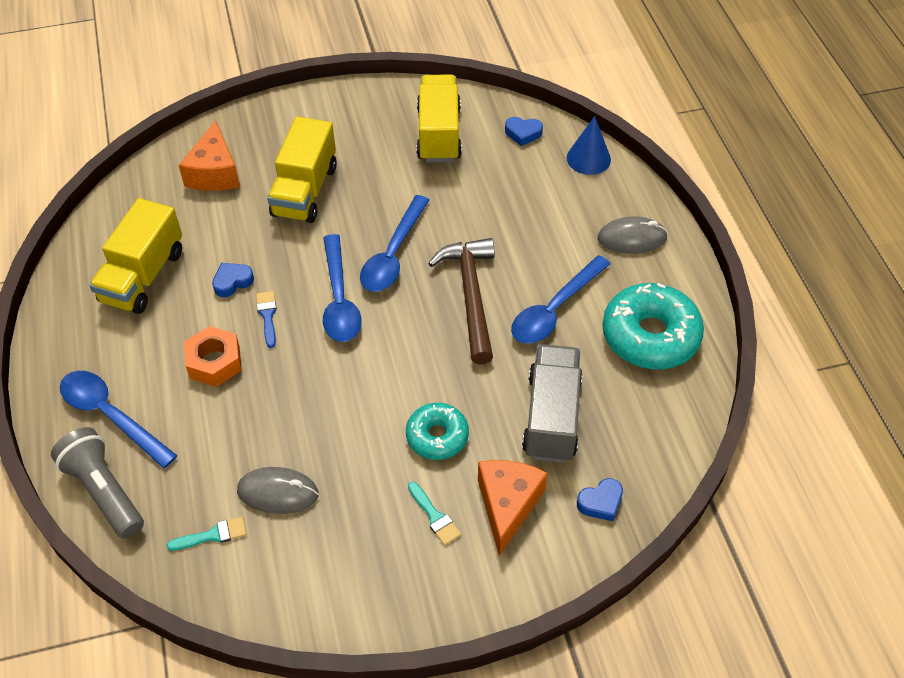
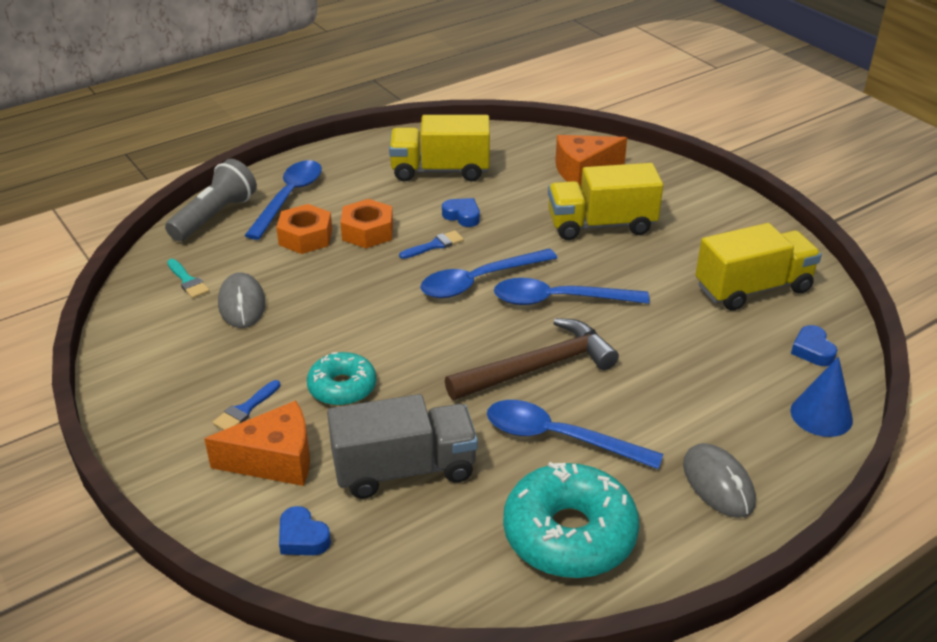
camera: 70 degrees right, 15 degrees down
turquoise brush [408,482,461,545] -> blue brush [212,380,280,430]
none -> orange nut [276,204,332,254]

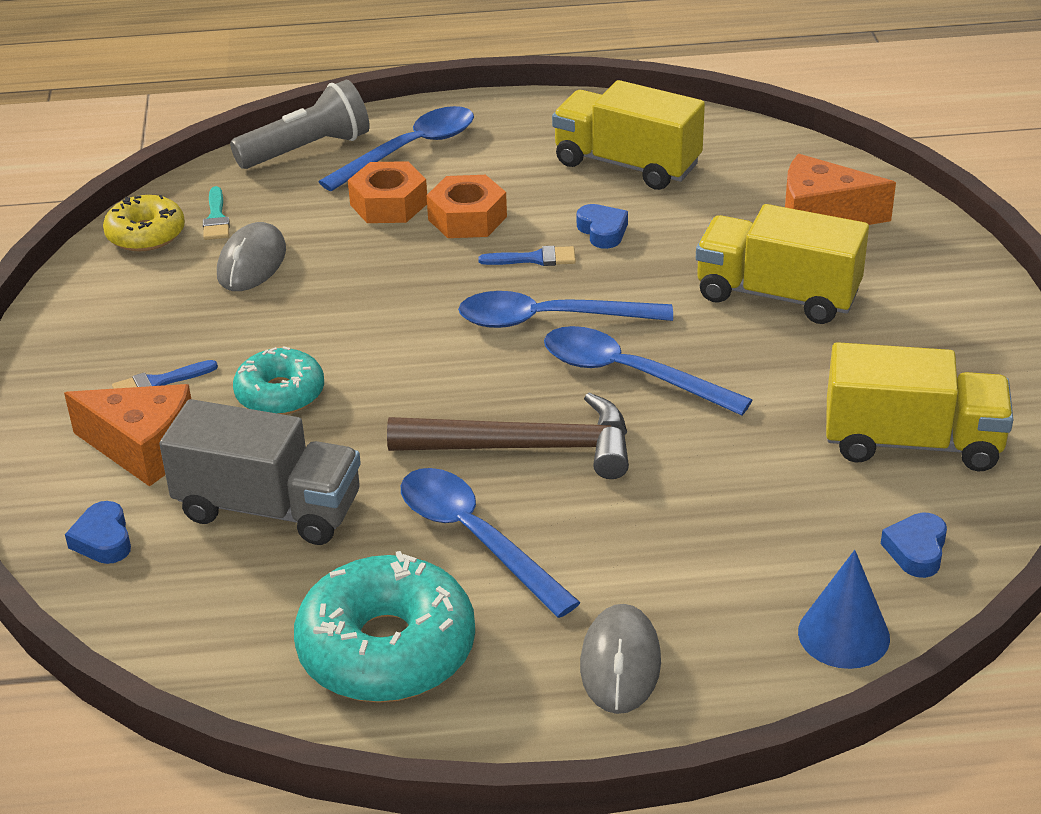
camera: 30 degrees right, 0 degrees up
none -> yellow donut [103,195,185,252]

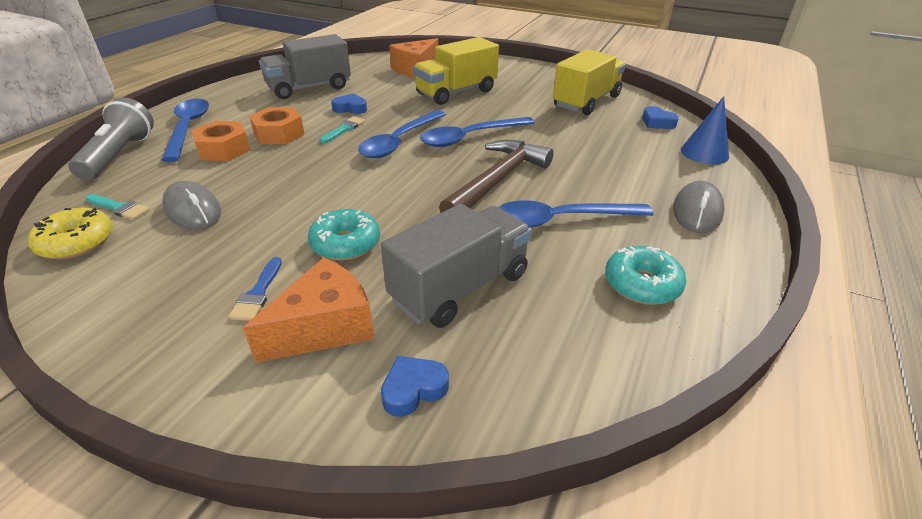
camera: 60 degrees left, 0 degrees up
blue heart [65,501,131,564] -> blue heart turned 135 degrees clockwise [381,356,449,417]
turquoise donut [294,551,475,703] -> turquoise donut [605,246,686,305], size x0.60
blue brush [478,246,576,266] -> turquoise brush [319,116,365,143]
yellow truck [552,80,705,190] -> grey truck [259,34,351,99]
grey mouse [580,604,661,714] -> grey mouse turned 75 degrees clockwise [673,181,725,233]

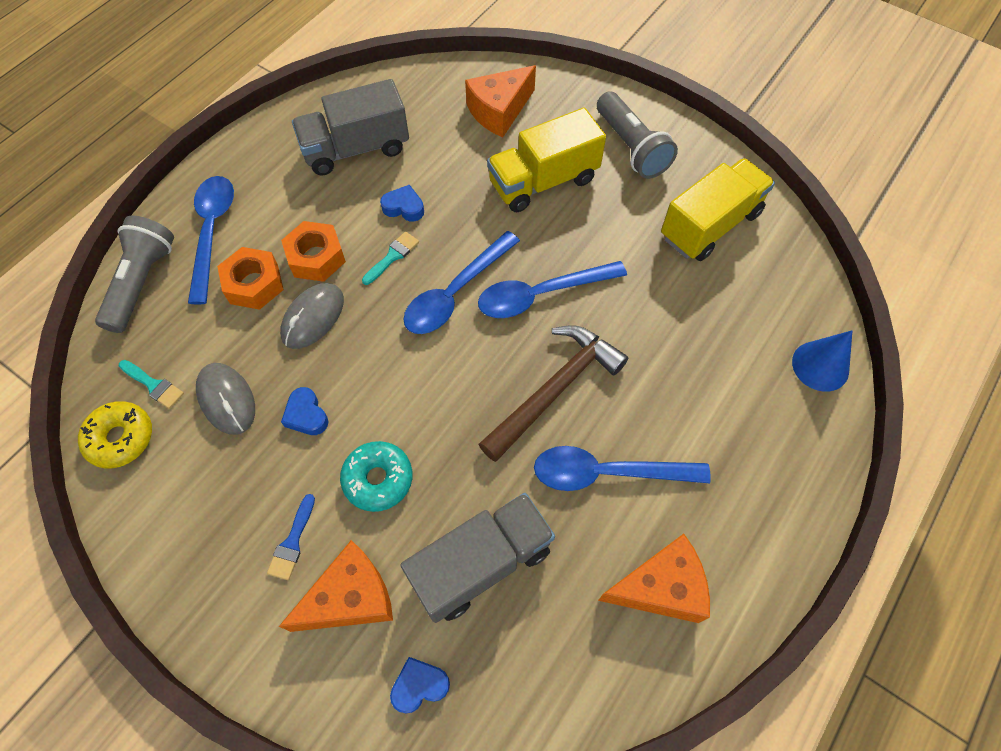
camera: 10 degrees right, 25 degrees up
turquoise donut [605,246,686,305] -> orange cheese [598,534,710,623]
blue heart [642,106,679,129] -> blue heart moved to [281,387,329,435]
grey mouse [673,181,725,233] -> grey mouse moved to [280,283,344,349]
none -> grey flashlight [597,91,678,179]

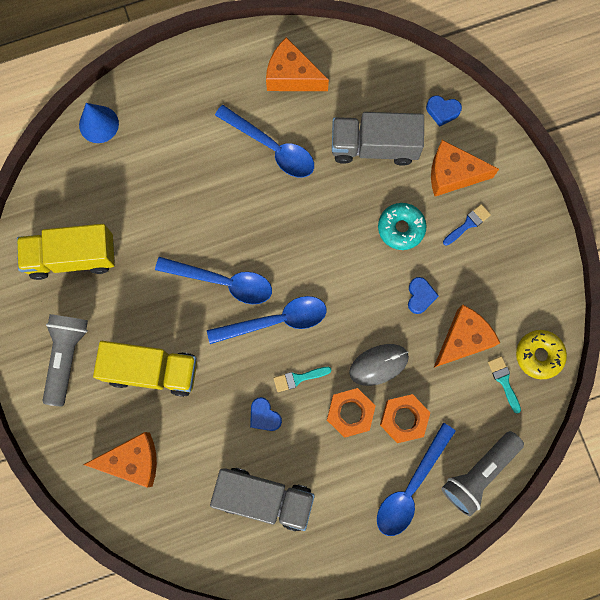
camera: 145 degrees left, 15 degrees up
grey mouse [196,363,255,435] -> orange cheese [433,305,500,368]
brown hammer [479,325,628,462] -> none

